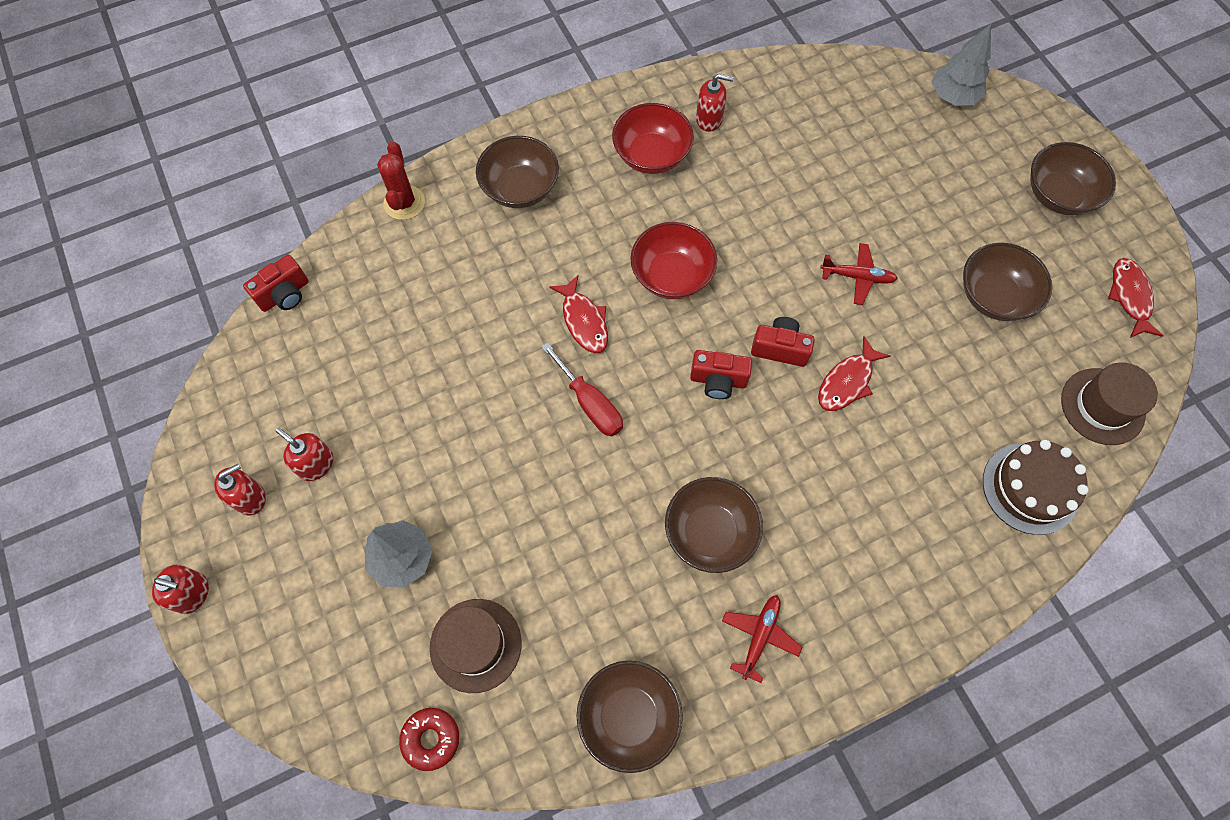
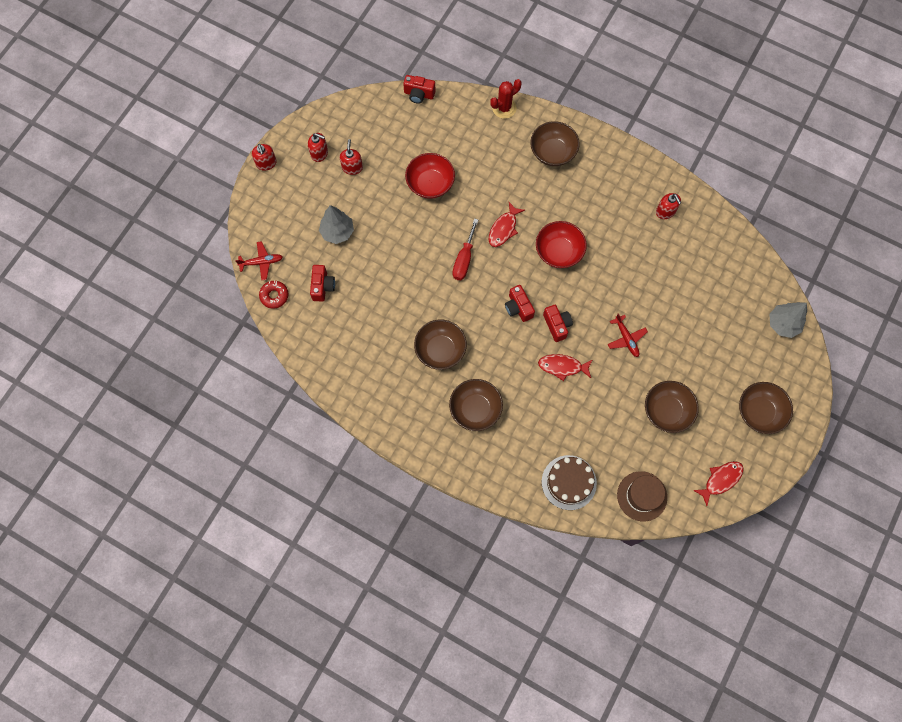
camera: 55 degrees right, 5 degrees up
brown hat [430,599,521,693] -> red camera [310,265,335,302]
brown bowl [577,661,683,773] -> brown bowl moved to [449,379,503,431]
red bowl [612,103,694,174] -> red bowl moved to [405,153,455,199]
red plane [722,595,802,683] -> red plane moved to [235,241,283,280]

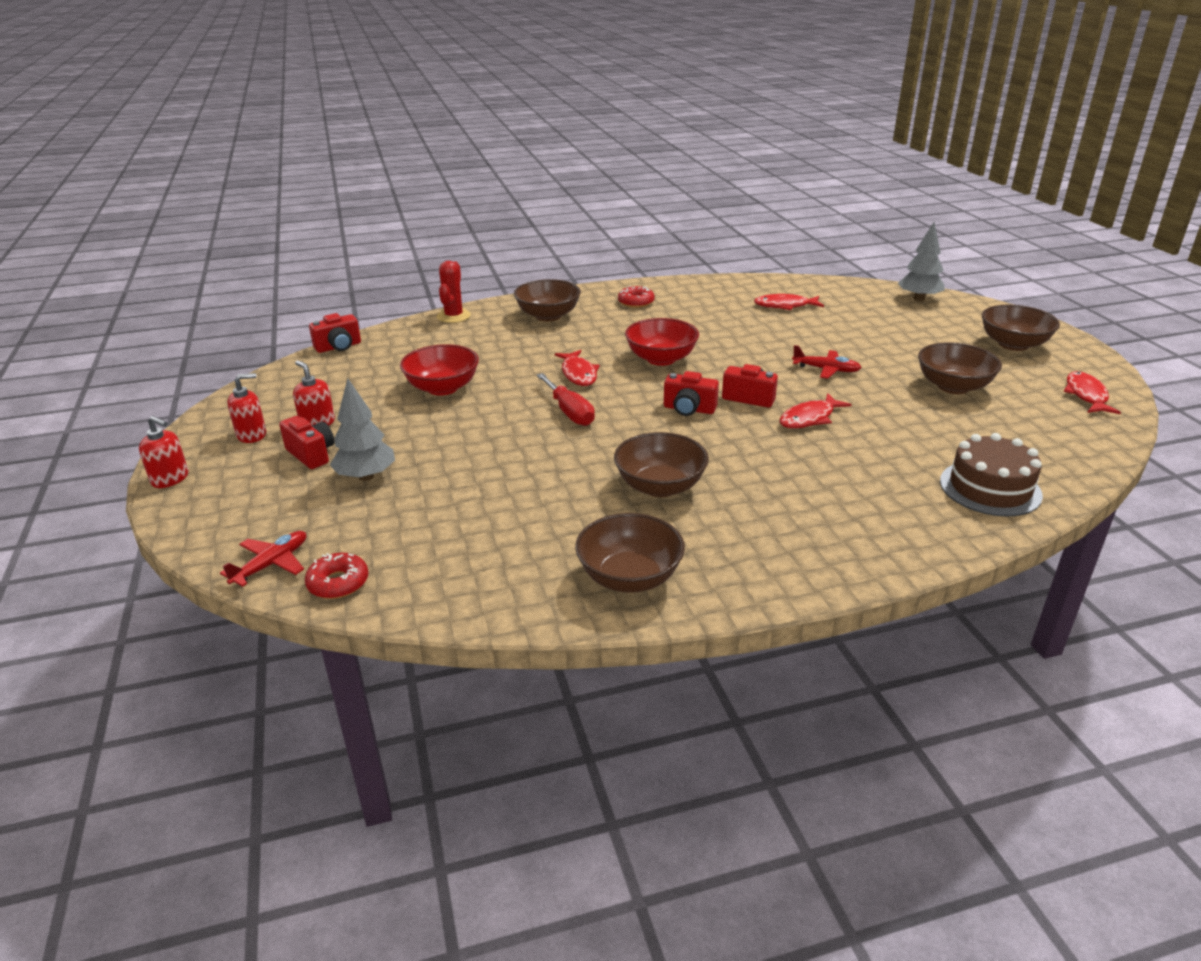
camera: 45 degrees left, 40 degrees down
red camera [310,265,335,302] -> red camera moved to [279,416,334,469]
brown bowl [449,379,503,431] -> brown bowl moved to [575,513,685,593]
brown hat [617,471,667,521] -> none
red soap dispenser [656,193,681,219] -> none
none -> red donut [618,286,655,308]
none -> red fish [754,294,824,310]

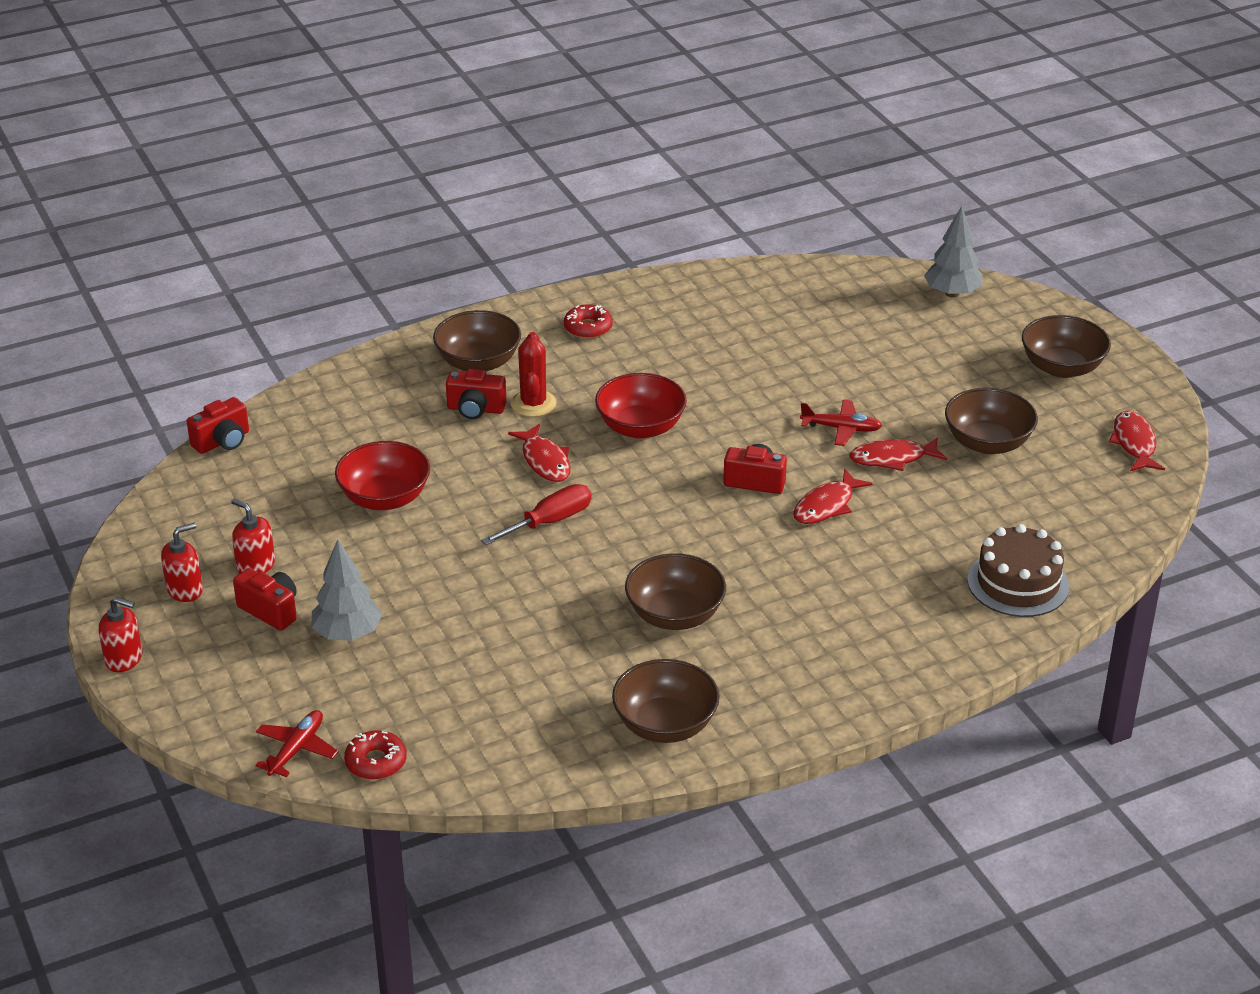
camera: 10 degrees left, 5 degrees up
red cactus [437,261,471,323] -> red cactus moved to [511,332,557,417]
red screwdriver [537,373,595,426] -> red screwdriver turned 90 degrees counterclockwise [481,484,591,545]
red camera [664,371,719,416] -> red camera moved to [446,369,507,419]
red fish [754,294,824,310] -> red fish moved to [849,437,947,471]

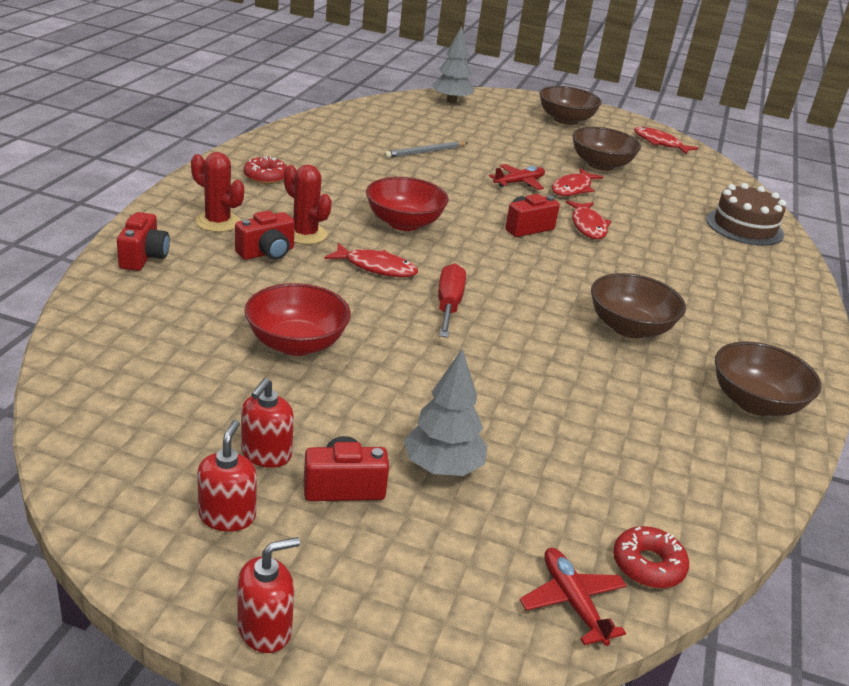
camera: 50 degrees left, 5 degrees down
red camera [187,397,249,454] -> red camera moved to [117,212,170,271]
red soap dispenser [231,499,275,574] -> red soap dispenser turned 60 degrees counterclockwise [241,378,294,468]
brown bowl [433,310,521,372] -> red cactus [191,152,244,232]
none -> grey pencil [384,141,468,158]

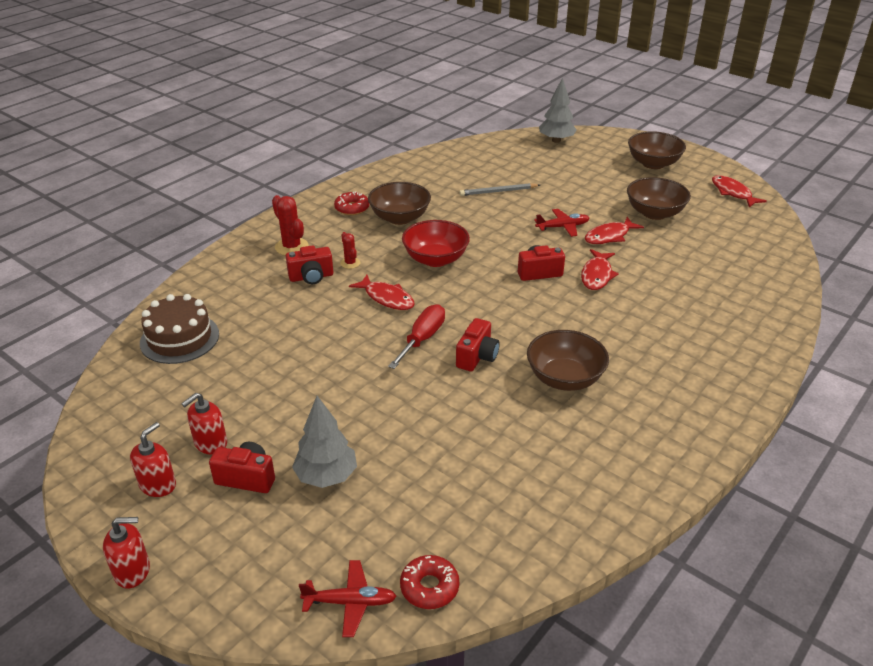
camera: 25 degrees right, 5 degrees up
red camera [117,212,170,271] -> red camera moved to [456,318,500,371]
red bowl [244,283,351,356] -> none
red cactus [284,165,332,244] -> red cactus [340,232,360,269], size x0.59
red plane [520,548,627,646] -> red plane turned 90 degrees clockwise [299,560,397,637]
brown cake [706,183,786,246] -> brown cake moved to [140,294,219,364]
brown bowl [715,341,822,416] -> brown bowl moved to [368,182,431,225]

